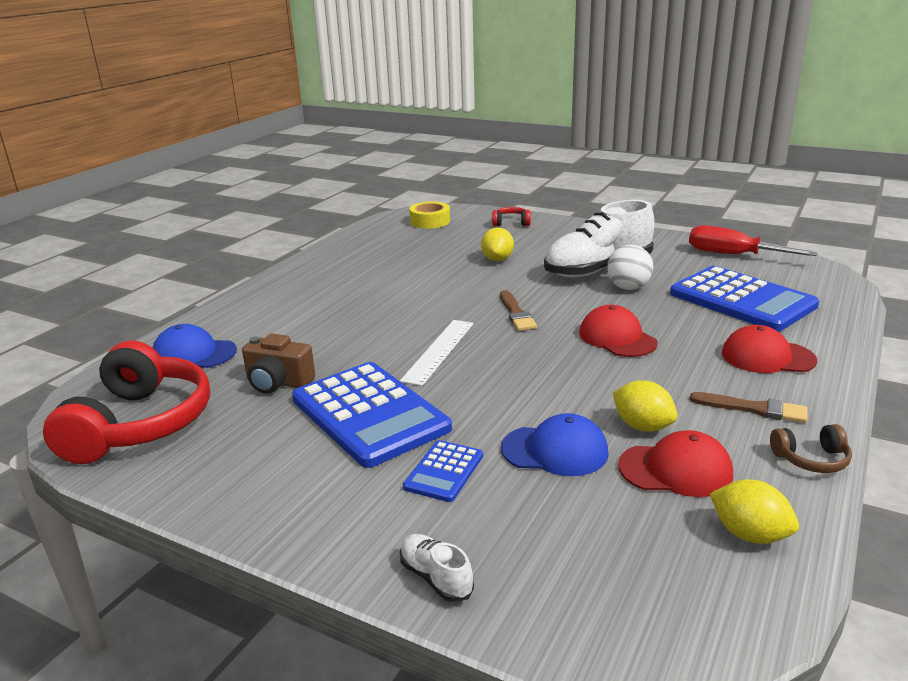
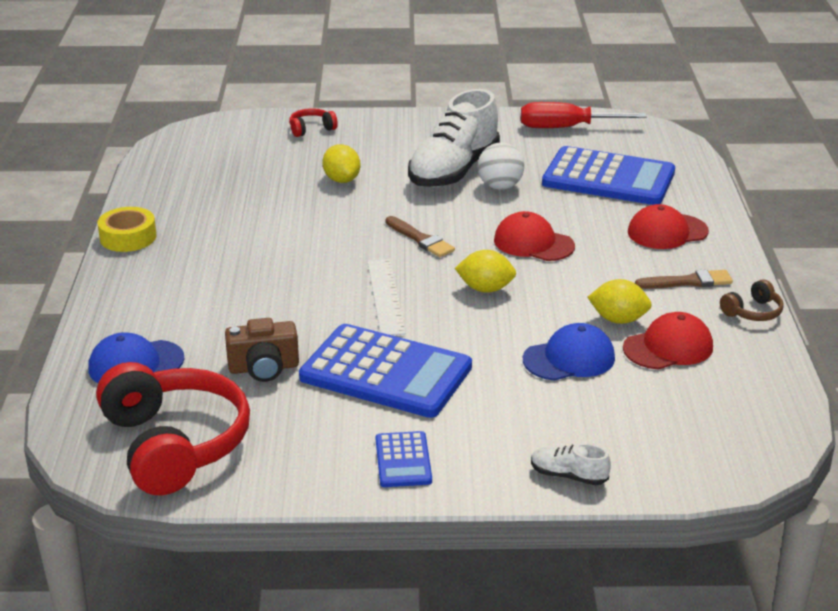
camera: 30 degrees left, 5 degrees up
blue calculator [403,440,483,502] -> blue calculator moved to [376,431,432,487]
yellow tape [409,202,450,229] -> yellow tape moved to [97,207,156,252]
yellow lemon [710,479,799,544] -> yellow lemon moved to [455,250,516,293]

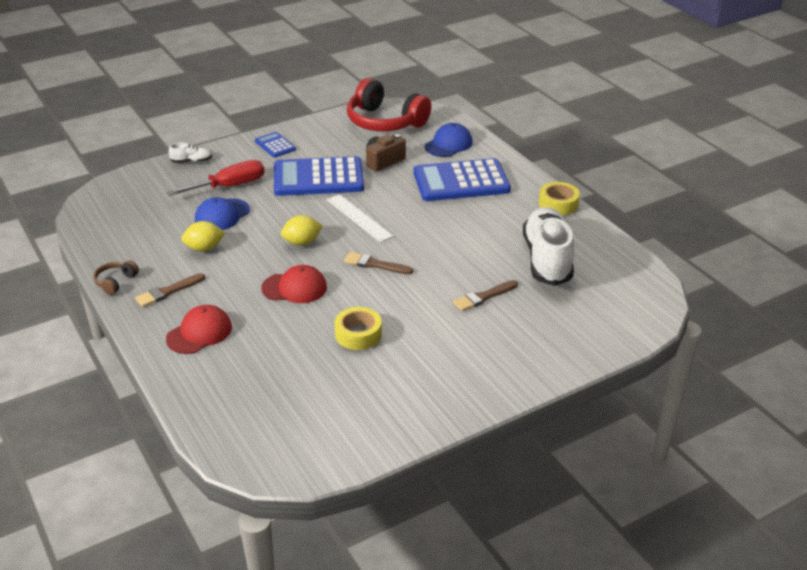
camera: 150 degrees right, 5 degrees up
red headphones [289,108,338,137] -> none
yellow lemon [323,144,360,183] -> brown brush [453,280,518,311]
white shoe [408,89,500,188] -> white shoe moved to [523,207,574,286]
white ball [478,143,524,190] -> yellow tape [334,307,382,350]
red screwdriver [521,102,647,128] -> red screwdriver moved to [167,160,265,196]
blue calculator [542,146,675,205] -> blue calculator moved to [414,158,511,201]
red cap [623,312,713,370] -> none

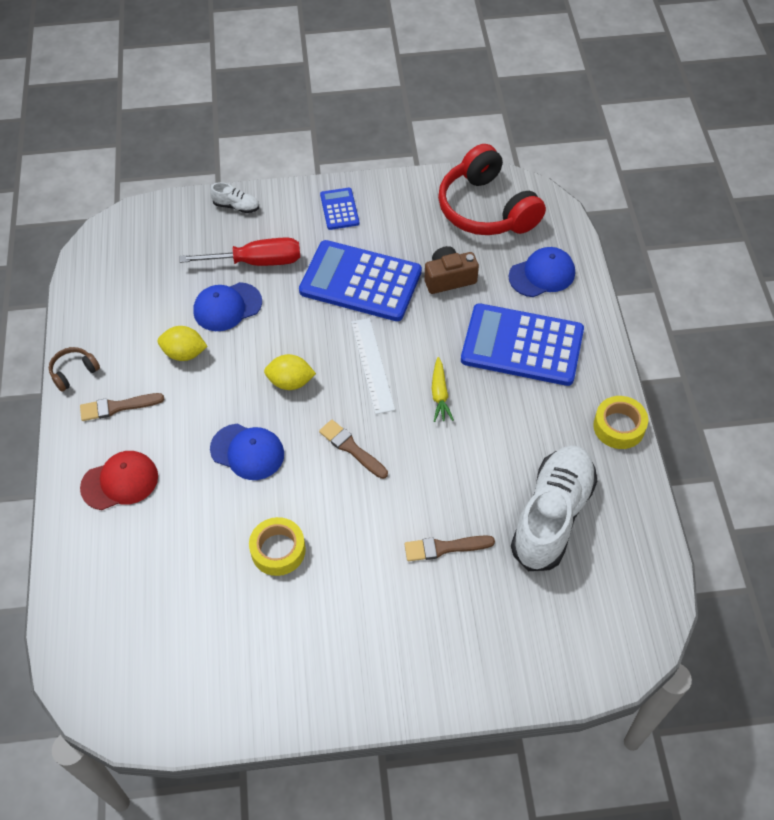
camera: 25 degrees right, 20 degrees up
red cap [261,265,327,303] -> blue cap [210,424,284,480]
none -> yellow carrot [432,357,454,422]

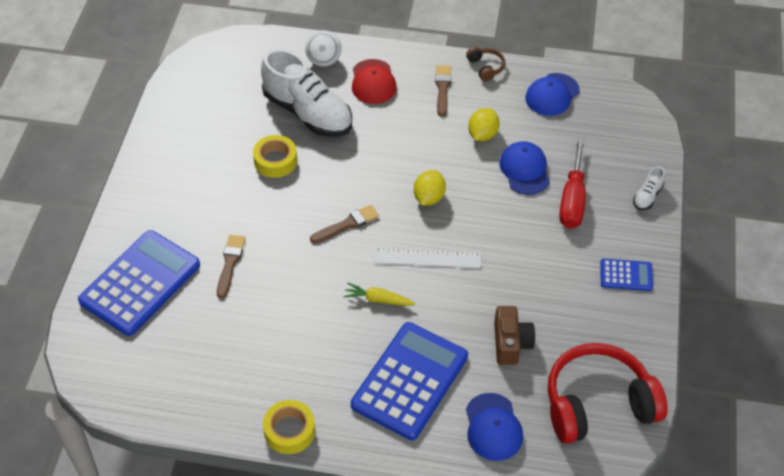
camera: 105 degrees right, 5 degrees down
blue cap [210,424,284,480] -> blue cap moved to [525,73,579,116]
blue calculator [299,240,422,321] -> blue calculator moved to [78,230,200,336]
white shoe [511,445,597,571] -> white shoe moved to [261,49,352,137]
none -> white ball [305,30,341,67]

